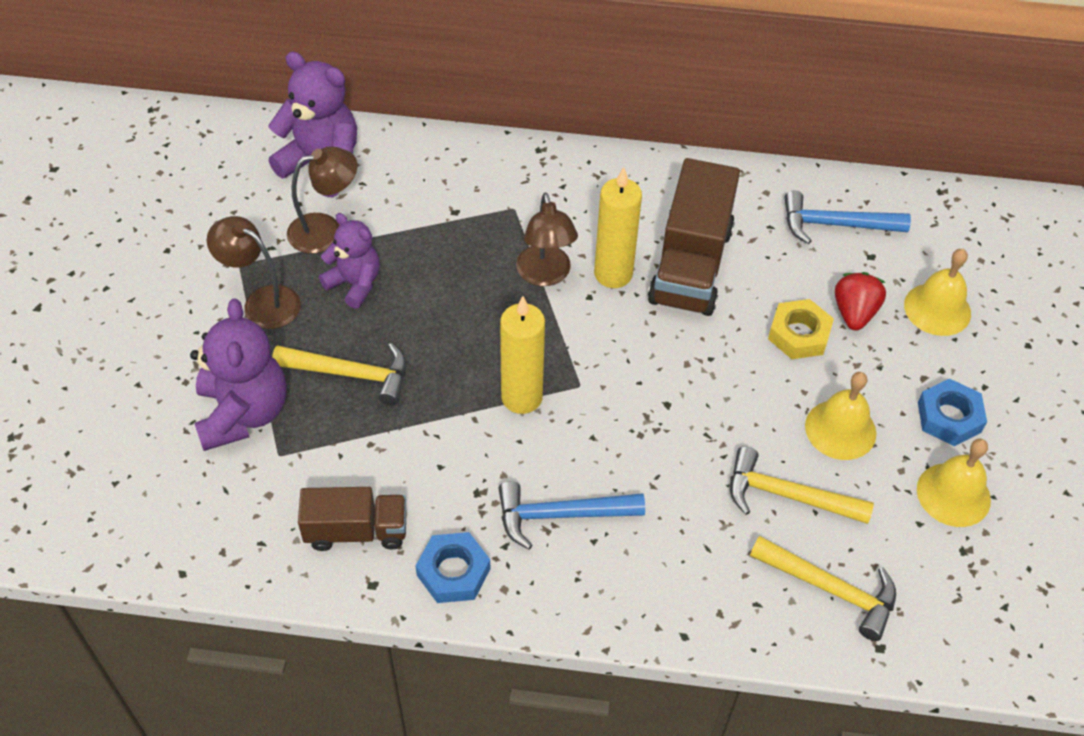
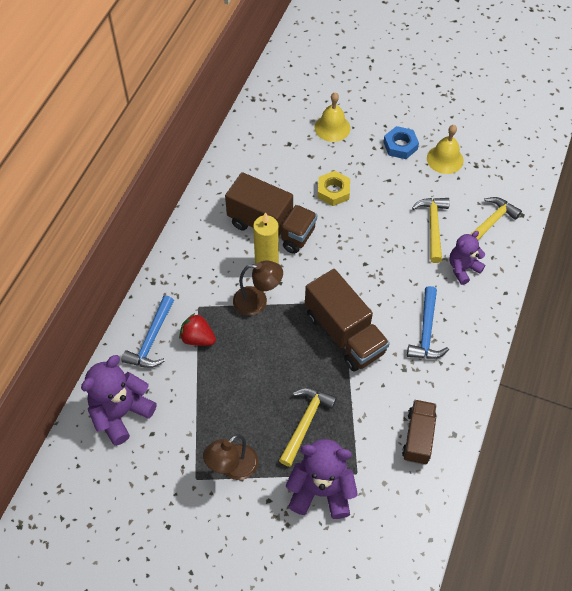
camera: 75 degrees left, 5 degrees up
brown lamp [287,146,357,254] -> none
purple teddy bear [319,213,380,309] -> purple teddy bear moved to [449,231,485,285]
blue nut [416,532,491,603] -> none
yellow candle [500,296,545,414] -> brown truck [305,269,390,372]
yellow hammer [730,446,874,524] -> yellow hammer turned 150 degrees clockwise [412,198,450,263]
blue hammer [784,191,911,244] -> blue hammer moved to [122,295,174,368]
yellow bell [805,372,876,460] -> none
red strawberry [835,272,886,330] -> red strawberry moved to [179,313,216,346]

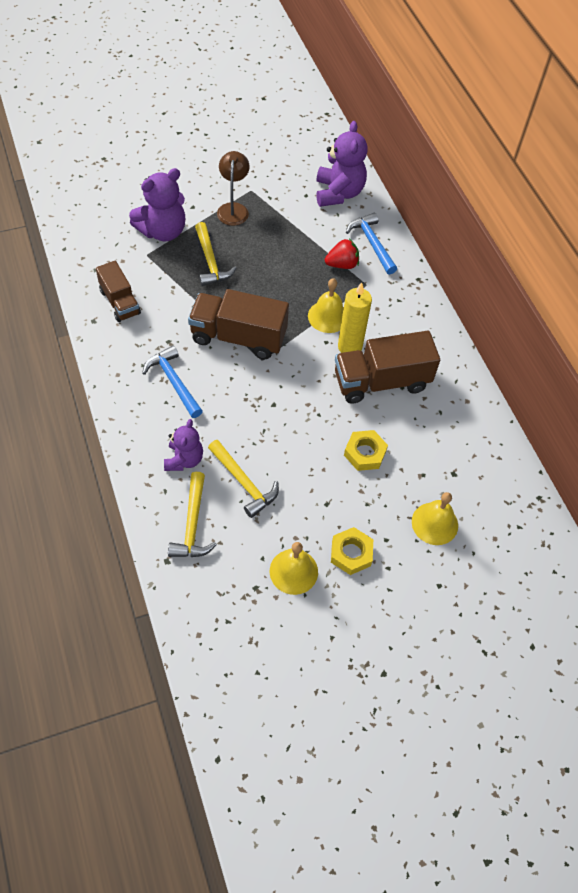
camera: 135 degrees right, 0 degrees up
brown lamp [233,260,283,316] -> yellow bell [308,278,344,333]
blue nut [383,126,419,159] -> yellow nut [331,527,373,575]

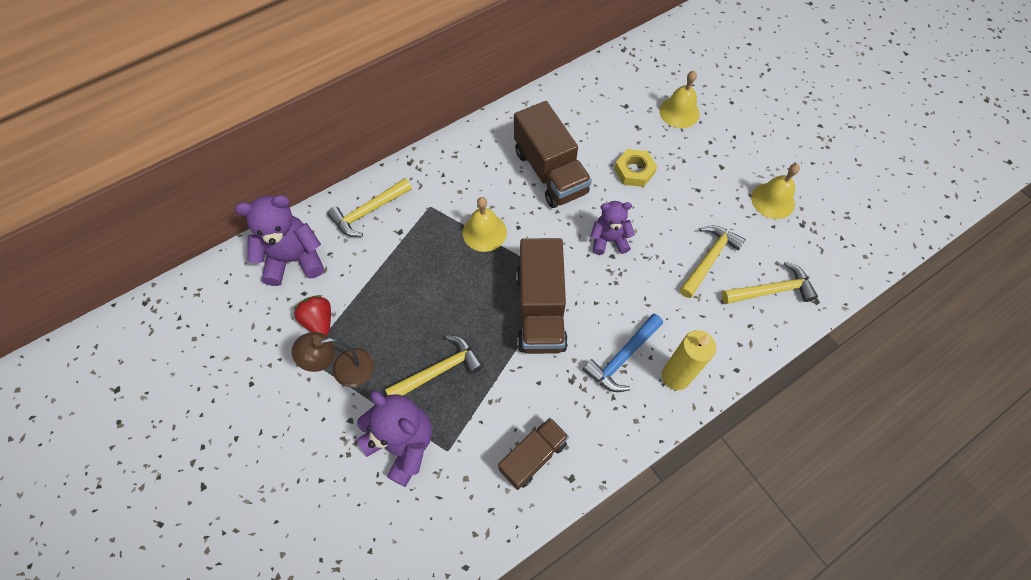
camera: 100 degrees left, 5 degrees up
purple teddy bear [164,419,203,471] -> purple teddy bear moved to [591,201,635,255]
red strawberry [325,239,359,269] -> red strawberry moved to [293,295,331,336]
yellow nut [331,527,373,575] -> none
yellow candle [338,282,372,353] -> yellow candle moved to [662,331,717,390]
blue hammer [346,213,397,275] -> yellow hammer [327,178,412,237]

